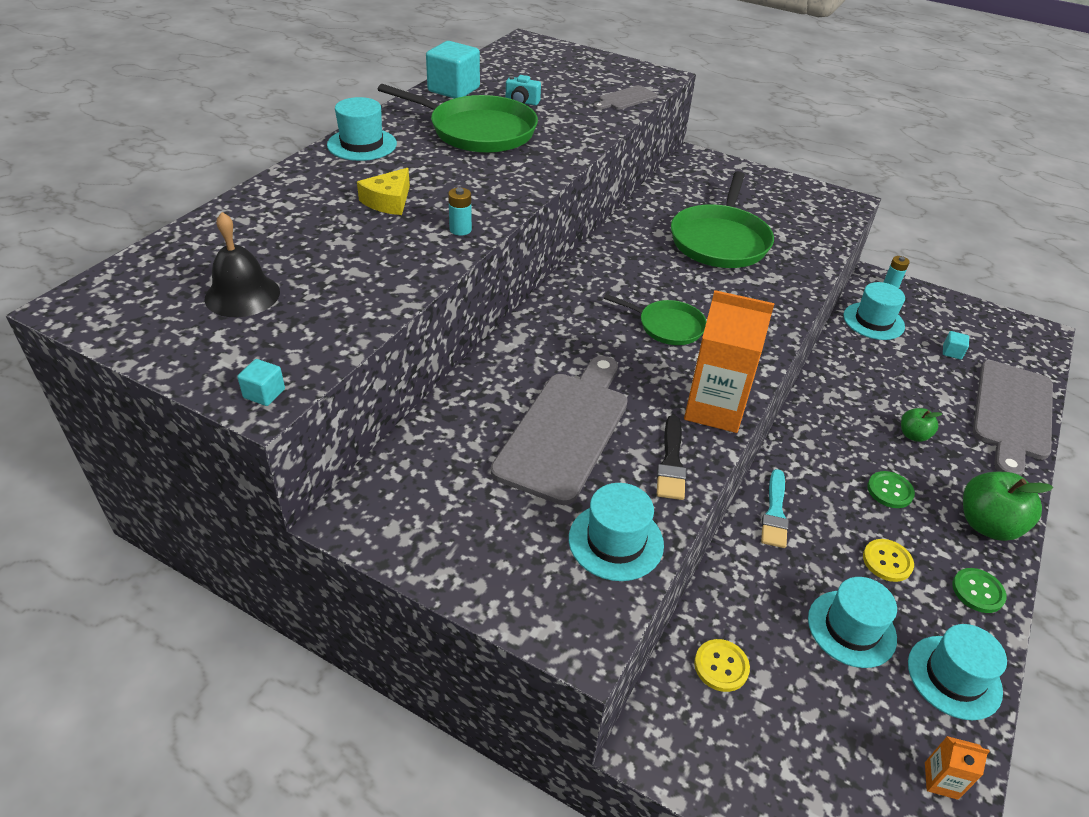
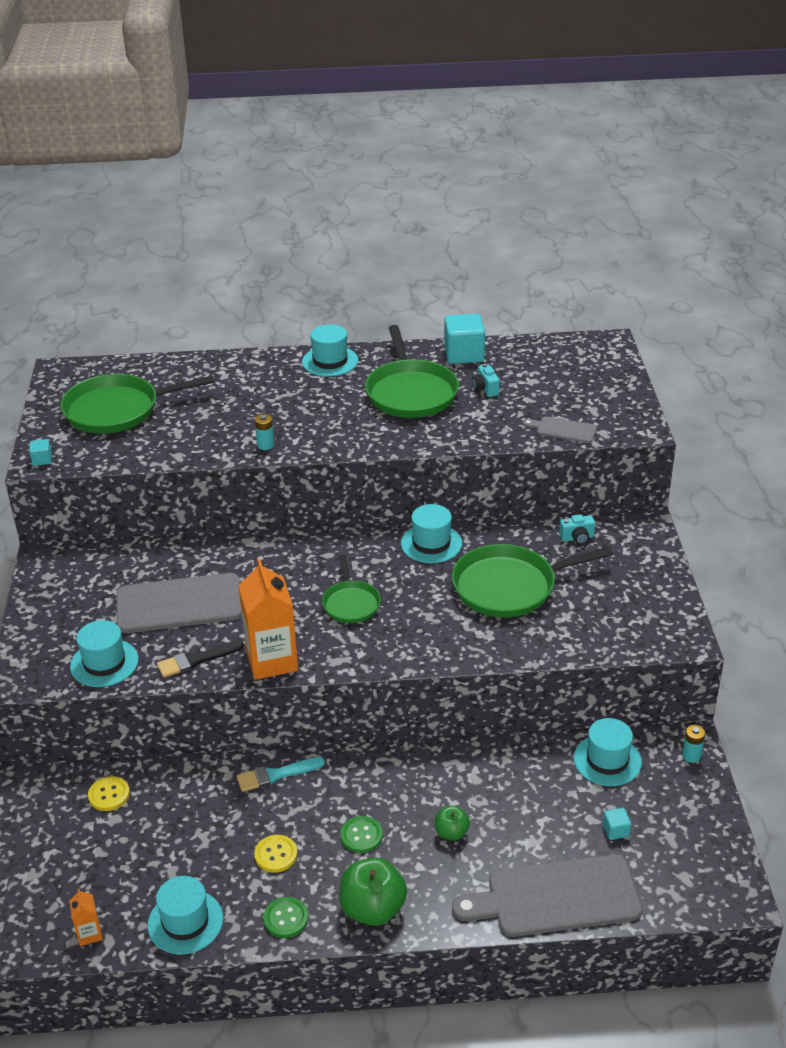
camera: 60 degrees right, 5 degrees down
black bell [205,212,280,317] -> green pan [61,374,215,434]
yellow cheese [357,168,410,215] -> none
turquoise hat [808,577,897,668] -> turquoise hat moved to [401,504,462,563]
none -> turquoise camera [559,515,595,545]

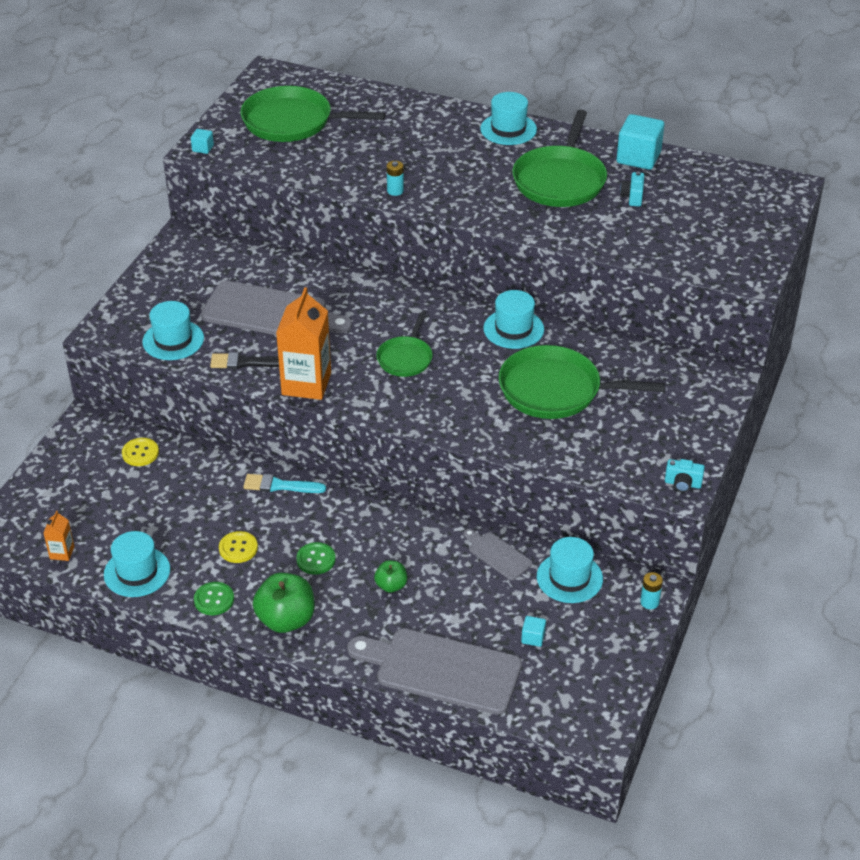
camera: 25 degrees right, 5 degrees up
grey cutting board [523,416,597,443] -> grey cutting board moved to [463,529,532,580]
turquoise camera [559,515,595,545] -> turquoise camera moved to [665,459,705,492]

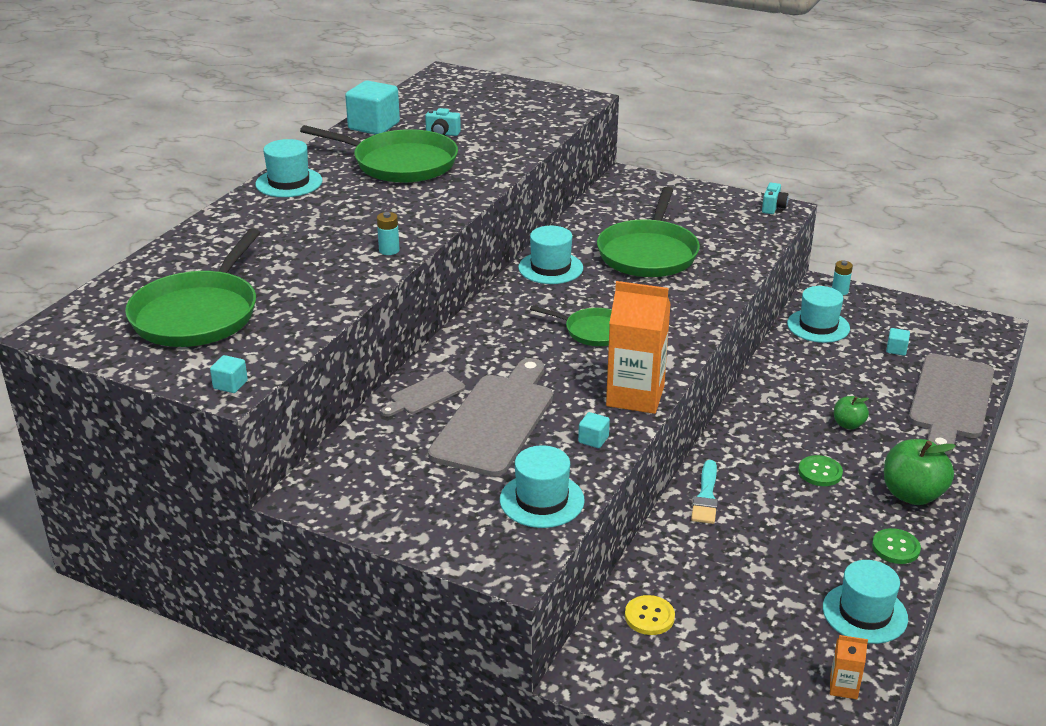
camera: 85 degrees left, 10 degrees down
black brush [210,352,279,369] -> turquoise cube [578,412,610,448]
yellow button [219,531,258,563] -> none
grey cutting board [463,529,532,580] -> grey cutting board moved to [381,372,465,417]

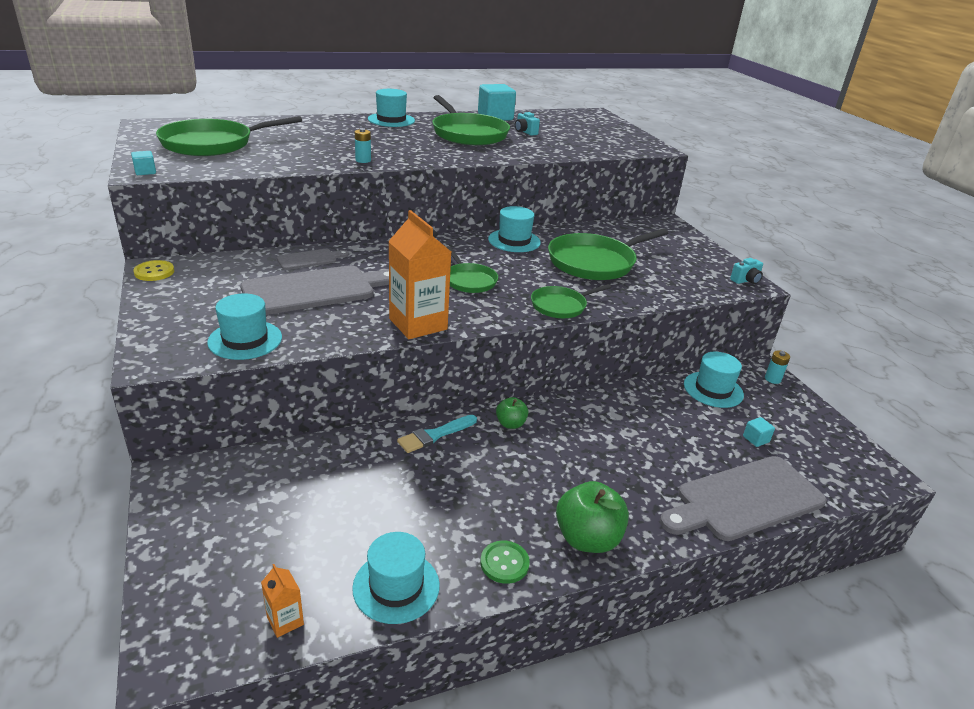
camera: 40 degrees right, 0 degrees up
grey cutting board [381,372,465,417] -> grey cutting board turned 150 degrees clockwise [277,249,349,270]
turquoise cube [578,412,610,448] -> none
yellow button [625,595,675,635] -> yellow button moved to [133,260,174,281]
green button [798,455,843,486] -> none
green apple [834,396,869,430] -> green apple moved to [496,397,528,429]
none -> green pan [531,284,612,318]

